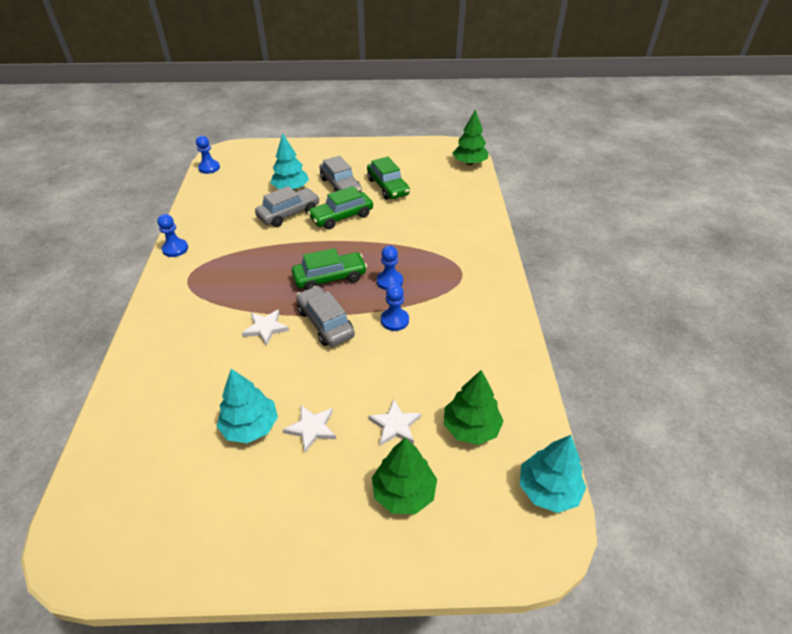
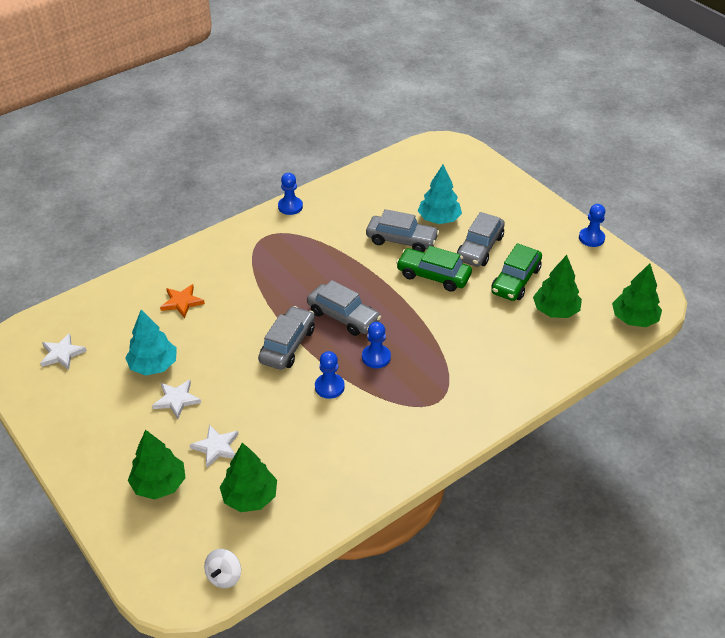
camera: 55 degrees right, 0 degrees up
blue pawn [196,136,220,174] -> blue pawn moved to [579,204,605,247]
white star [242,309,289,346] -> white star moved to [40,333,87,370]
green car [292,248,367,290] -> grey car [307,280,381,336]
turquoise tree [520,435,586,513] -> white spinning top [204,549,241,588]
none -> orange star [160,284,205,318]
none -> green tree [533,255,582,318]

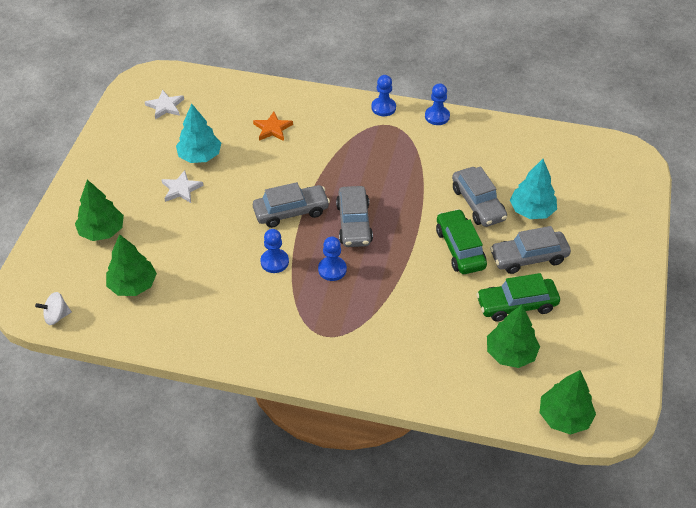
camera: 50 degrees right, 5 degrees up
white star [190,424,239,468] -> none
blue pawn [579,204,605,247] -> blue pawn moved to [371,75,396,116]

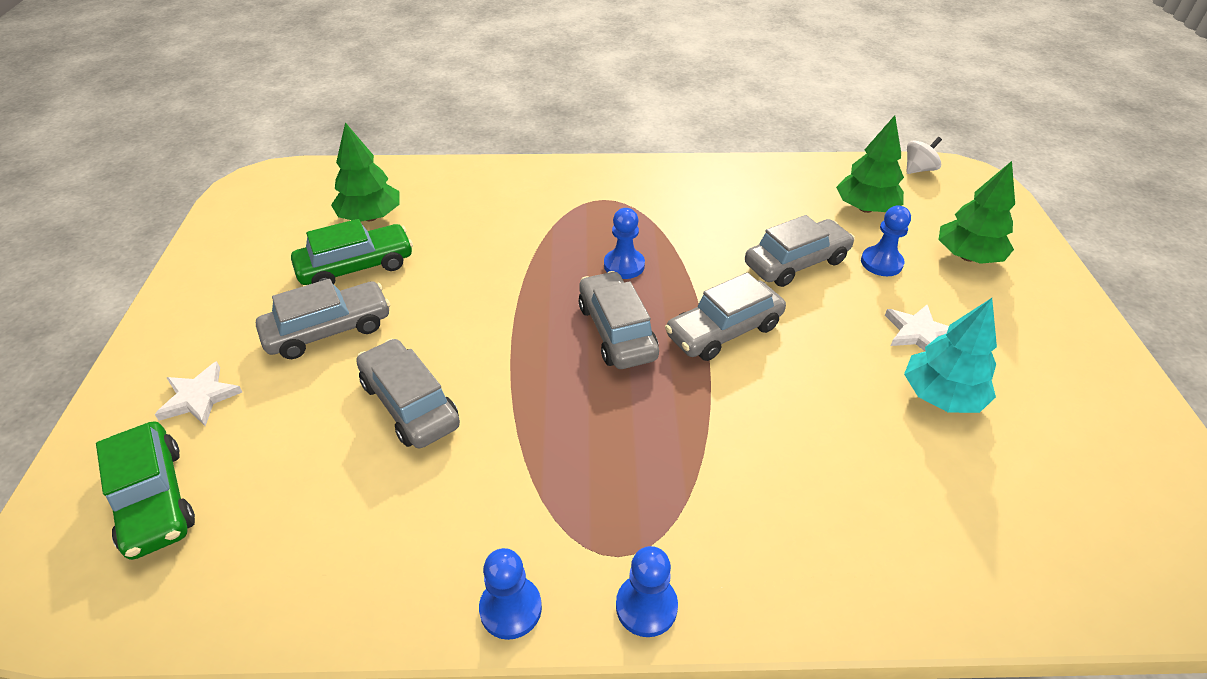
camera: 165 degrees right, 5 degrees down
white star [145,90,184,120] -> white star moved to [155,361,242,426]
orange star [253,112,293,141] -> none
blue pawn [260,229,289,273] -> blue pawn moved to [861,205,911,276]
green car [436,209,487,274] -> green car moved to [96,421,195,560]
turquoise tree [510,159,557,219] -> none
green tree [540,370,596,435] -> none
none -> grey car [745,215,855,287]

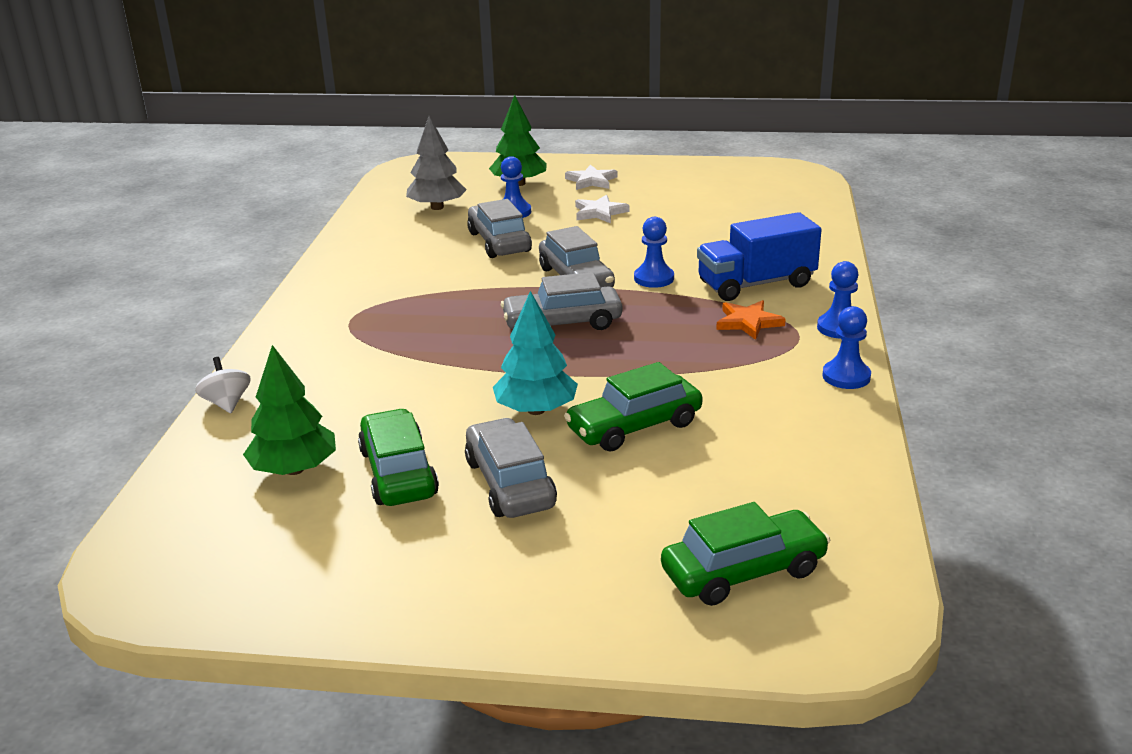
camera: 80 degrees left, 15 degrees down
white star [155,361,242,426] -> white star moved to [565,164,617,190]
grey car [356,338,460,448] -> green car [564,362,702,451]
blue pawn [604,208,645,279] -> blue pawn moved to [634,217,674,288]
green tree [836,115,904,213] -> grey tree [406,116,467,210]
turquoise tree [904,298,997,413] -> turquoise tree moved to [493,291,578,415]
white spinning top [907,137,942,174] -> white spinning top moved to [195,357,251,413]
none -> blue truck [697,212,822,301]
none -> orange star [716,300,786,340]

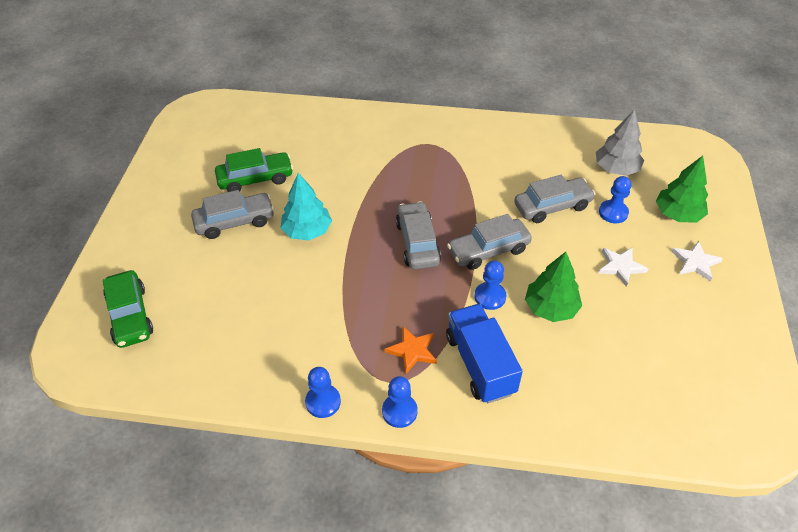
camera: 90 degrees right, 20 degrees up
white spinning top [195,357,251,413] -> none
green tree [243,345,336,475] -> green tree moved to [525,252,582,322]
green car [564,362,702,451] -> none

